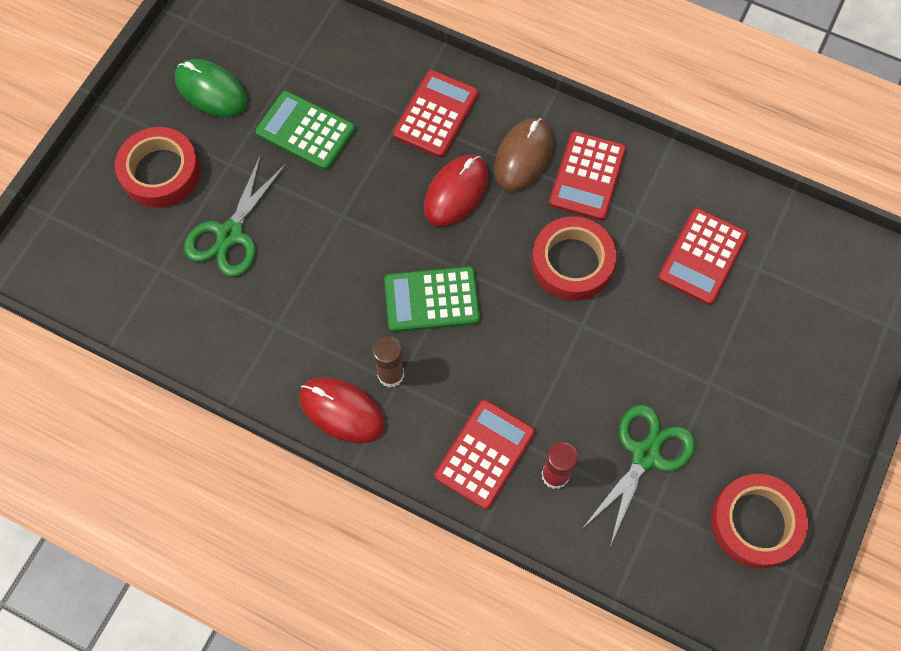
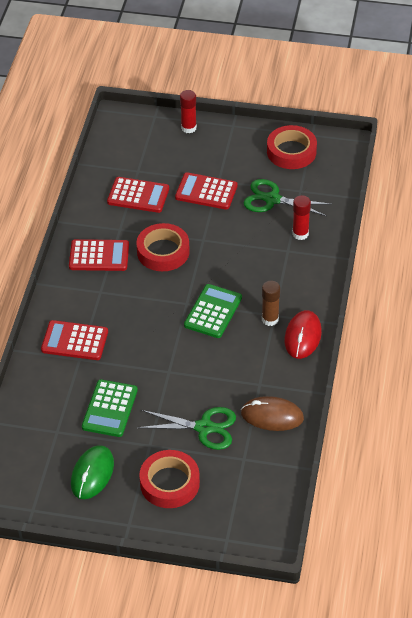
camera: 105 degrees left, 20 degrees down
green calculator [384,266,480,332] -> green calculator turned 135 degrees counterclockwise [184,284,242,338]
red mouse [424,155,489,226] -> none
red calculator [434,399,535,510] -> red calculator moved to [175,172,238,210]
brown mouse [494,118,553,191] -> brown mouse moved to [241,396,304,431]
none -> red glue stick [180,90,197,133]

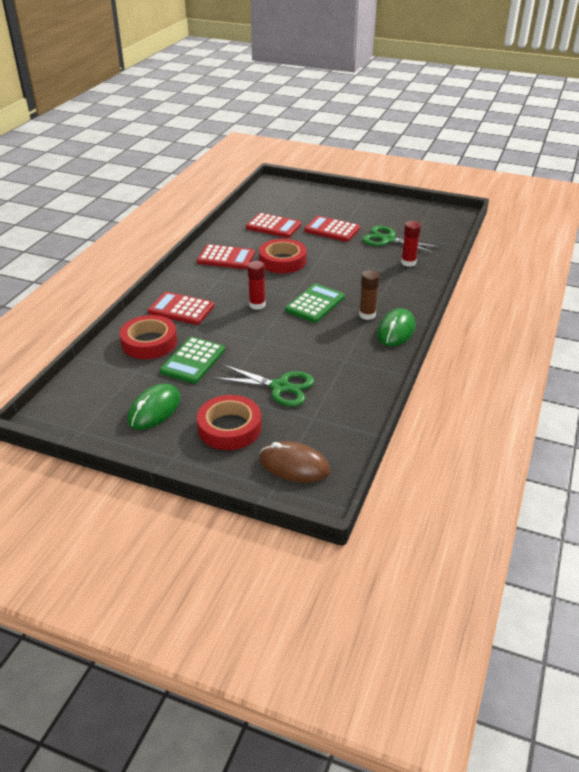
camera: 10 degrees right, 10 degrees down
red glue stick [180,90,197,133] -> red glue stick moved to [247,261,265,310]
brown mouse [241,396,304,431] -> brown mouse moved to [259,441,330,483]
red tape [267,125,317,169] -> red tape moved to [120,315,177,359]
red mouse [284,310,322,359] -> green mouse [377,308,415,346]

